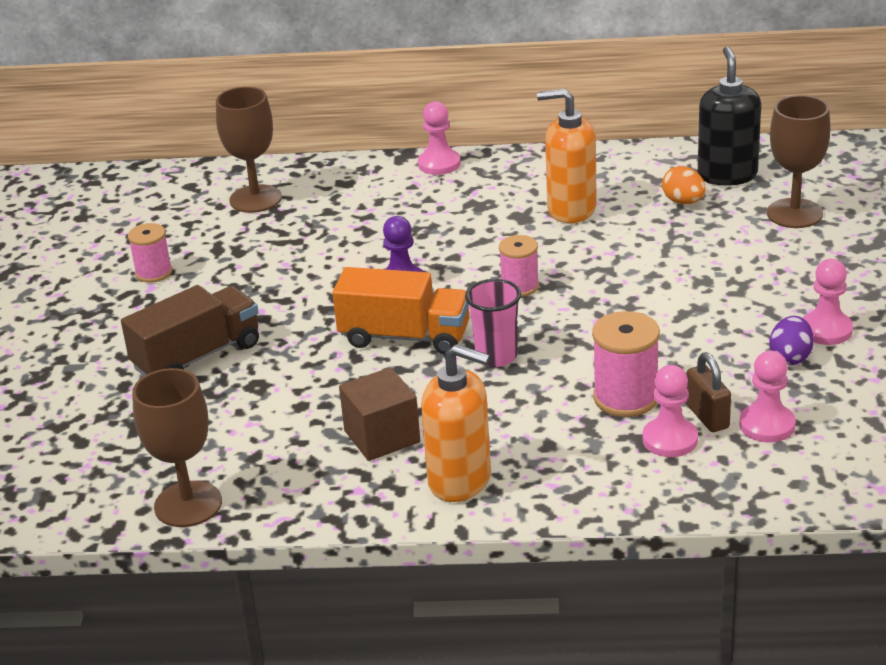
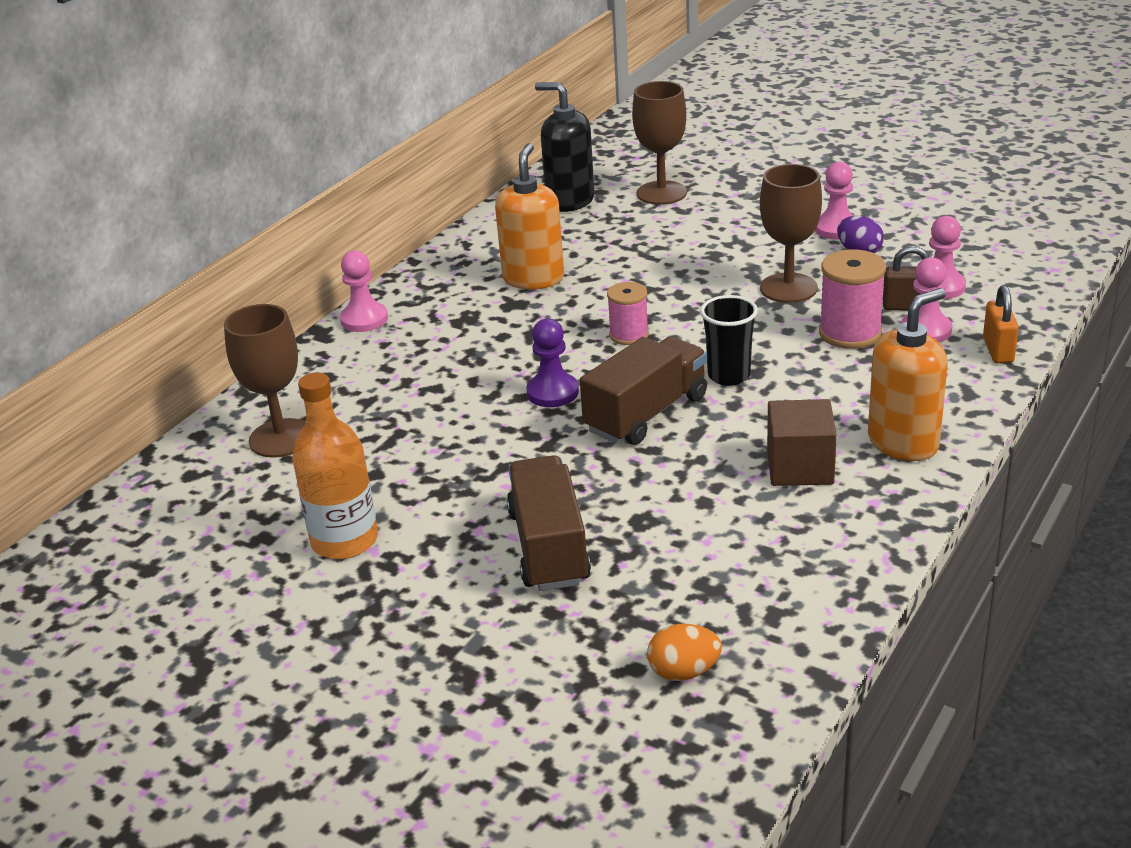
camera: 60 degrees left, 0 degrees up
pink spool [128,223,172,283] -> orange bottle [292,373,378,559]
brown goblet [132,368,222,527] -> brown goblet moved to [760,164,822,303]
orange truck [332,267,469,354] -> brown truck [580,336,707,445]
pink cup [465,279,521,367] -> black cup [700,295,758,386]
orange soap dispenser [537,89,597,223] -> orange soap dispenser turned 150 degrees clockwise [495,143,564,289]
orange egg [662,166,706,204] -> orange egg moved to [647,624,722,681]
none -> orange padlock [983,285,1019,363]

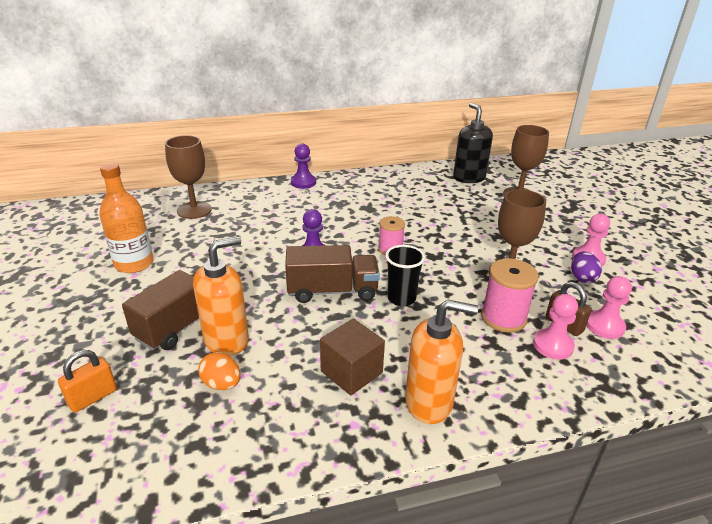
camera: 40 degrees right, 0 degrees up
pink pawn [340,250,388,332] -> purple pawn [291,144,316,189]
orange soap dispenser [495,143,564,289] -> orange soap dispenser moved to [193,236,249,356]
orange egg [647,624,722,681] -> orange egg moved to [198,352,241,390]
orange padlock [983,285,1019,363] -> orange padlock moved to [58,350,117,413]

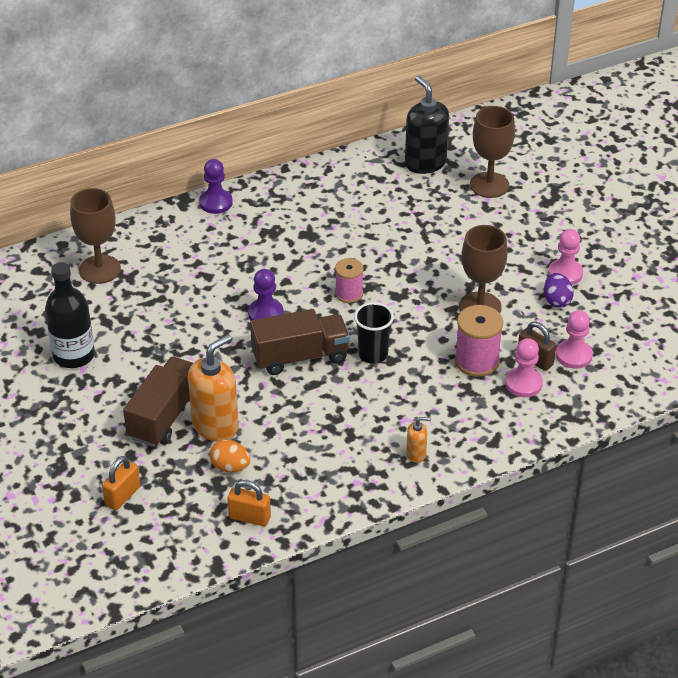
camera: 10 degrees left, 10 degrees up
orange bottle [99,163,154,273] -> black bottle [45,262,95,368]
brown cube [320,319,385,395] -> none
orange soap dispenser [405,299,478,424] -> orange soap dispenser [406,417,431,463], size x0.47
none -> orange padlock [227,480,271,526]

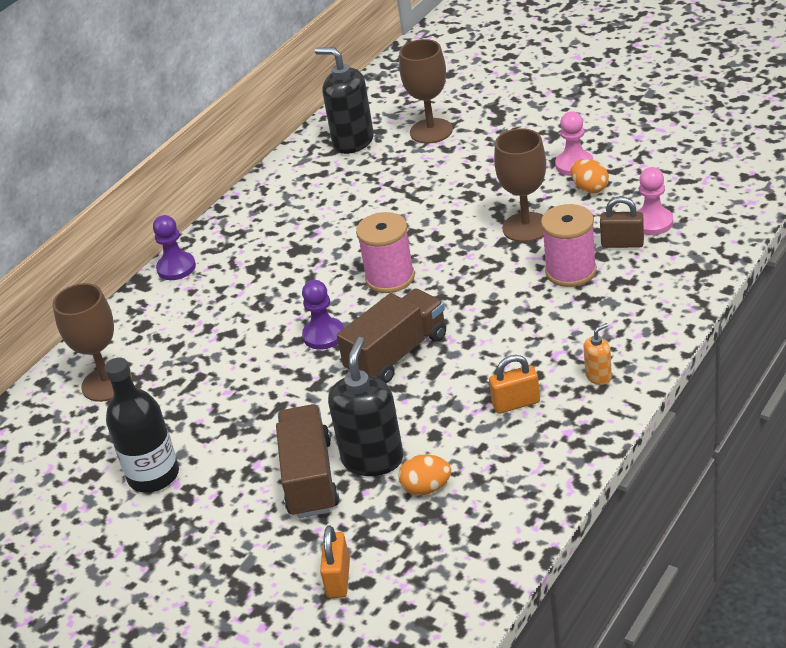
camera: 25 degrees left, 5 degrees down
orange soap dispenser [188,334,239,442] -> black soap dispenser [328,337,403,476]
orange padlock [227,480,271,526] -> orange padlock moved to [489,355,540,414]
pink spool [335,258,364,303] -> pink spool [356,212,415,293], size x1.53
black cup [354,302,394,364] -> none
pink pawn [505,338,543,397] -> none
purple egg [544,273,574,308] -> orange egg [571,159,609,193]

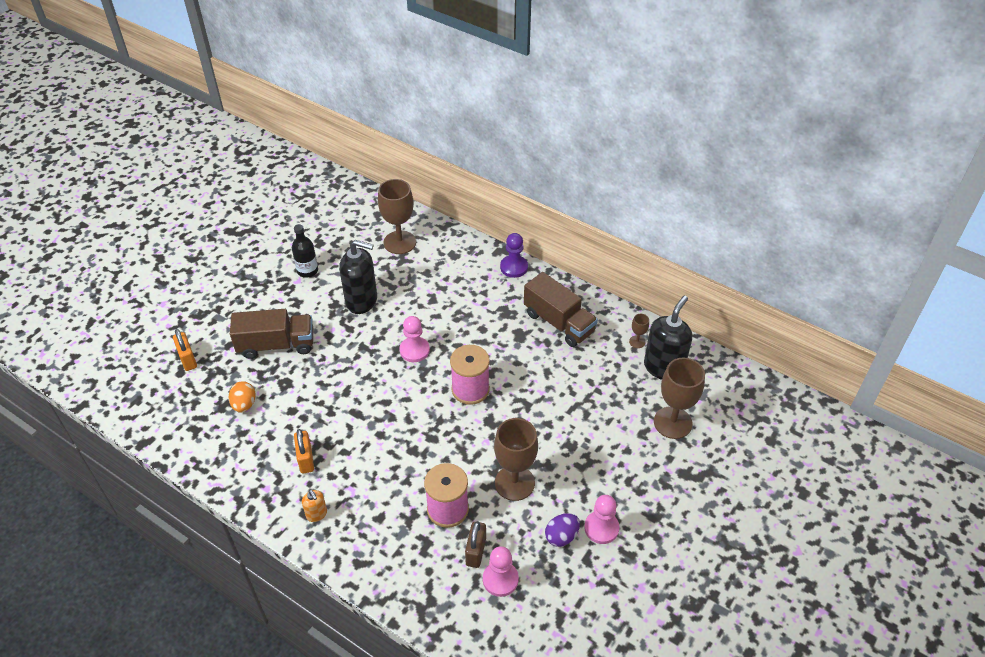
camera: 85 degrees right, 10 degrees up
black bottle [104,357,179,493] -> black bottle [292,224,318,278], size x0.66
purple pawn [302,280,344,350] -> pink pawn [400,316,430,362]
orange padlock [320,526,350,598] -> orange padlock turned 60 degrees clockwise [173,329,197,371]
black soap dispenser [328,337,403,476] -> black soap dispenser moved to [339,240,377,314]
brown truck [337,288,446,383] -> brown truck moved to [524,272,598,347]
orange egg [571,159,609,193] -> purple egg [545,513,580,547]
none -> brown goblet [629,314,649,348]

